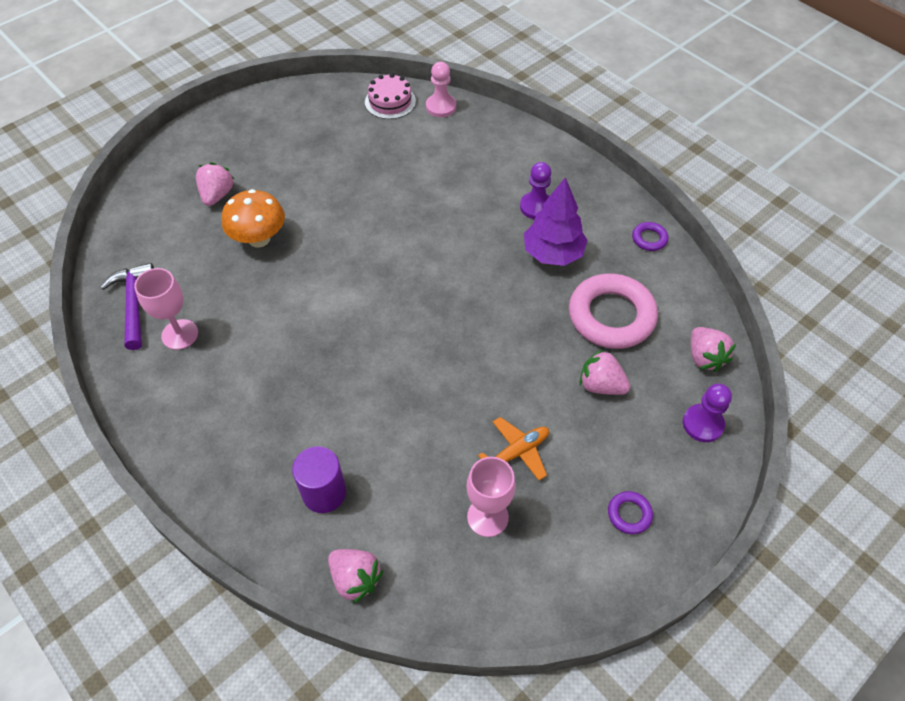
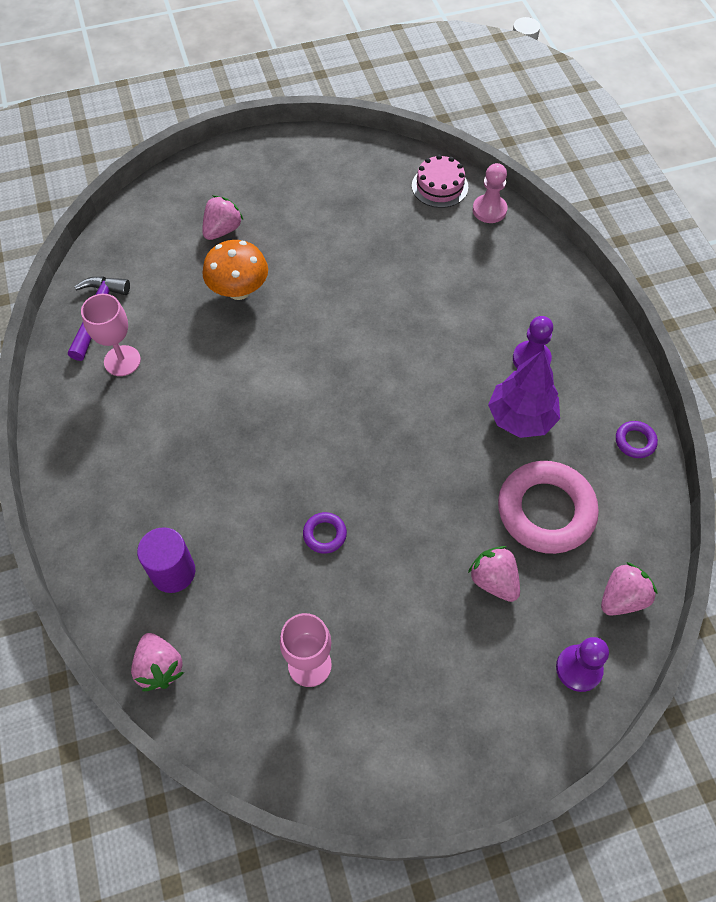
camera: 25 degrees right, 5 degrees up
orange plane [478,417,549,480] -> none
purple ring [608,491,653,534] -> purple ring moved to [303,512,347,554]
pink strawberry [691,327,736,372] -> pink strawberry turned 135 degrees counterclockwise [601,562,658,616]

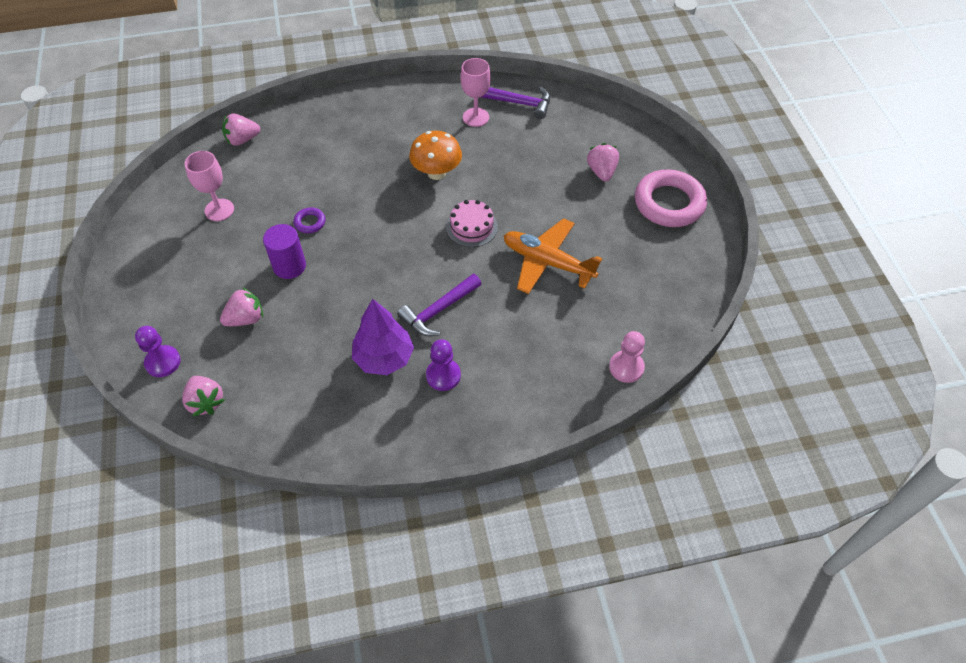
camera: 95 degrees right, 5 degrees down
purple cylinder [137,527,195,593] -> purple cylinder moved to [263,224,306,279]
pink strawberry [202,196,243,240] -> pink strawberry turned 135 degrees counterclockwise [587,143,619,181]
orange mushroom [202,240,268,300] -> orange mushroom moved to [409,131,462,180]
pink cake [412,155,468,208] -> pink cake moved to [446,200,498,247]
pink ring [498,461,599,554] -> pink ring moved to [635,170,707,227]
purple ring [616,421,658,458] -> none
none -> purple hammer [397,274,481,336]
none -> orange plane [504,218,602,294]

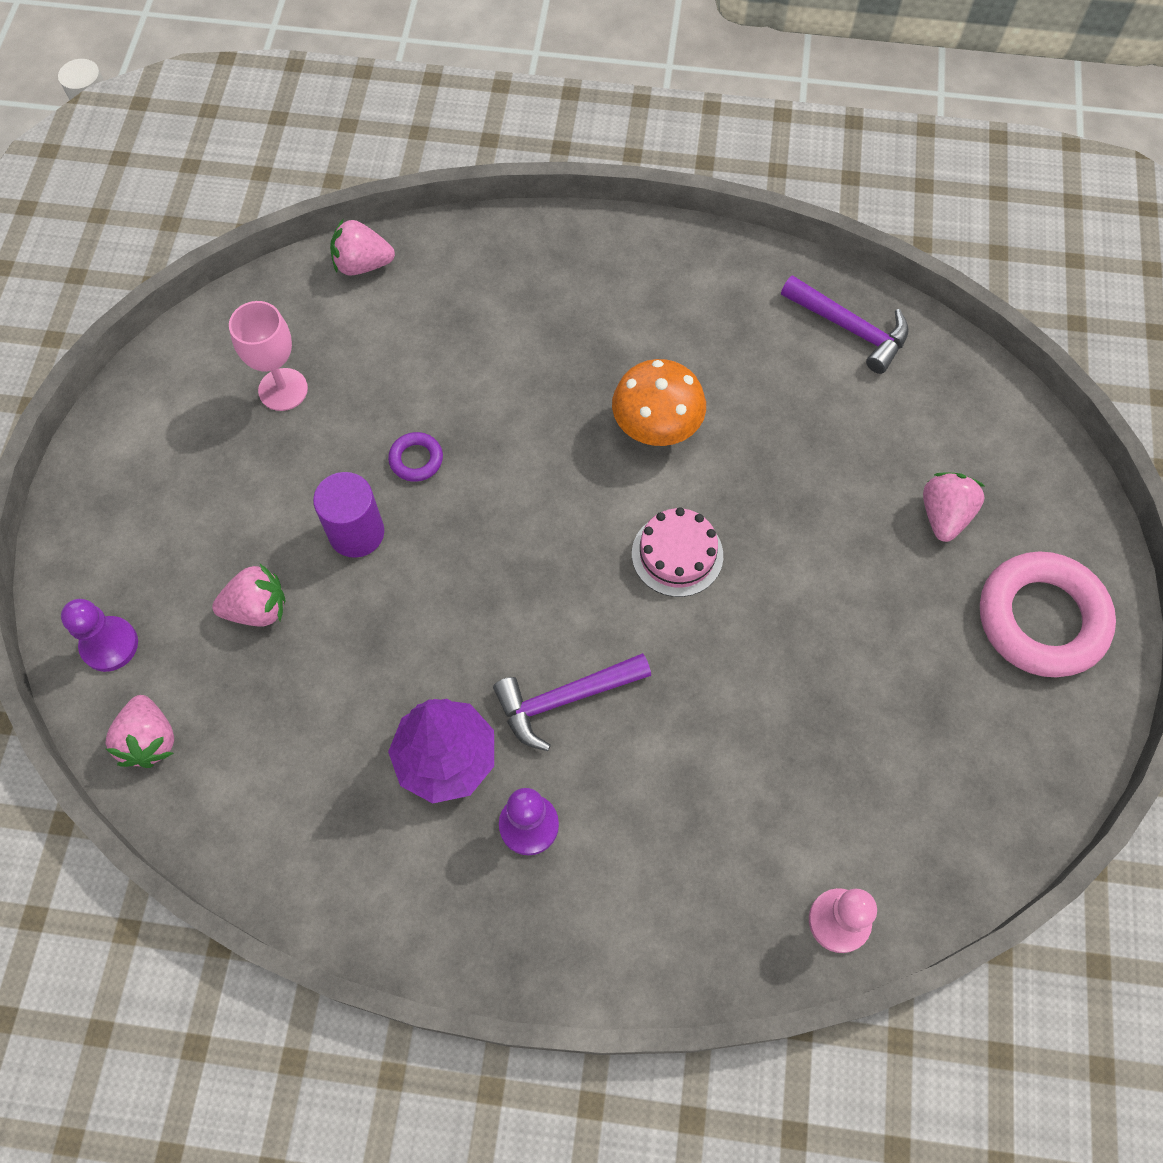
camera: 20 degrees right, 10 degrees up
pink goblet [460,58,491,127] -> none
orange plane [504,218,602,294] -> none

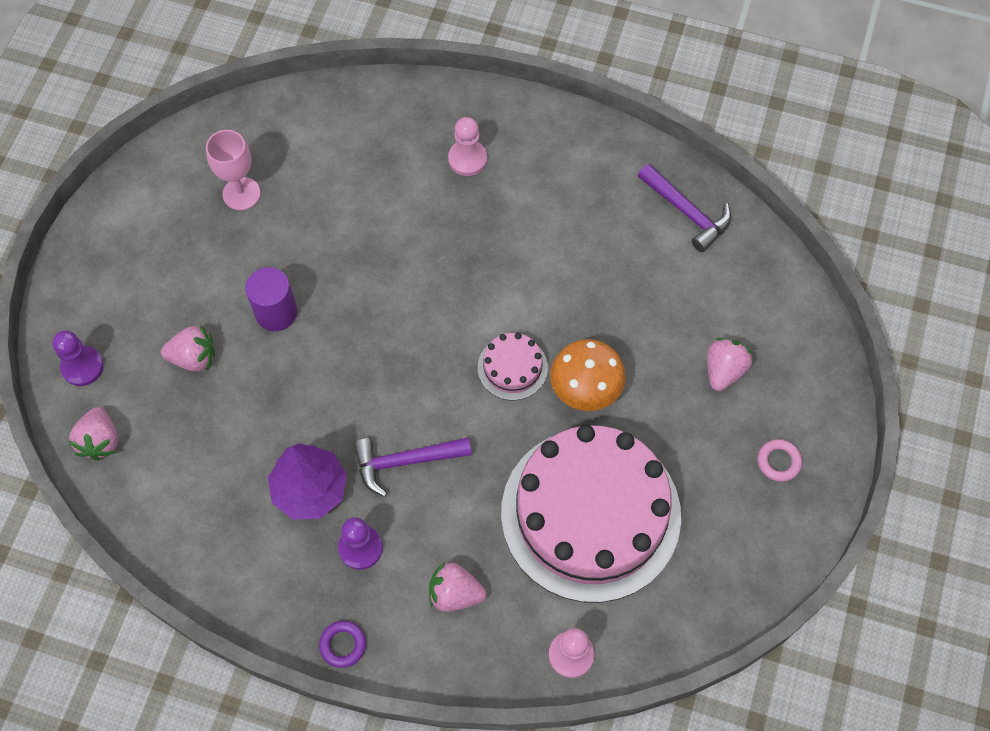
camera: 10 degrees right, 0 degrees up
pink strawberry [330,219,395,276] -> pink strawberry moved to [429,562,486,612]
purple ring [388,432,443,482] -> purple ring moved to [319,621,366,668]
orange mushroom [612,359,706,446] -> orange mushroom moved to [550,339,626,411]
pink ring [980,552,1116,677] -> pink ring [758,439,802,482], size x0.44
none -> pink pawn [448,117,487,176]
none -> pink cake [501,425,681,603]

